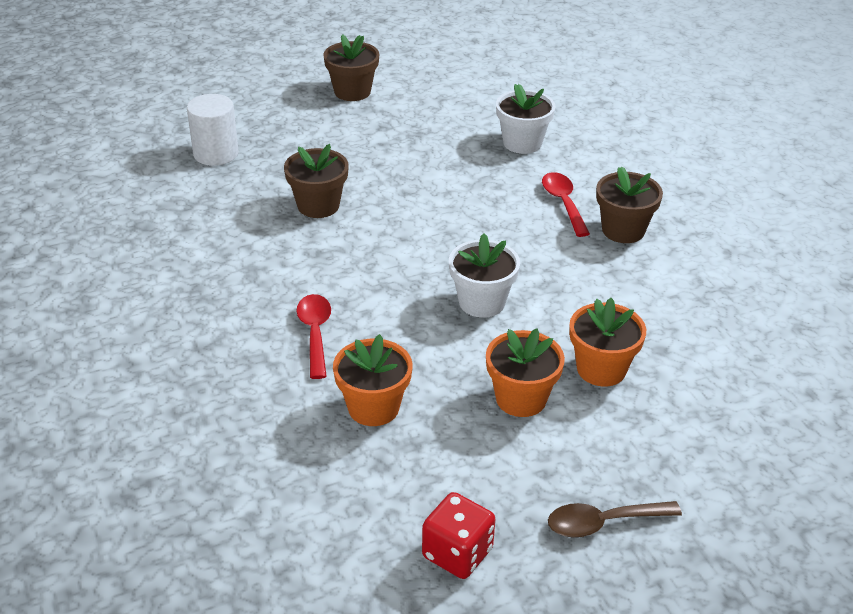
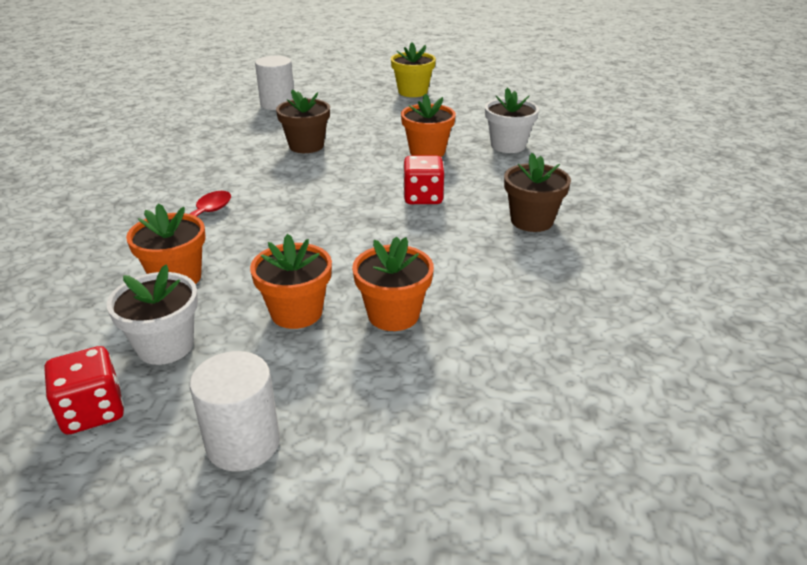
camera: 30 degrees right, 5 degrees down
brown flower pot [323,34,379,101] -> yellow flower pot [391,43,436,97]
white flower pot [449,233,520,318] -> white flower pot moved to [107,265,198,365]
red spoon [542,172,590,237] -> none
brown spoon [548,501,682,537] -> white cylinder [190,351,280,471]
none -> orange flower pot [401,94,456,157]
none -> red dice [403,156,444,204]

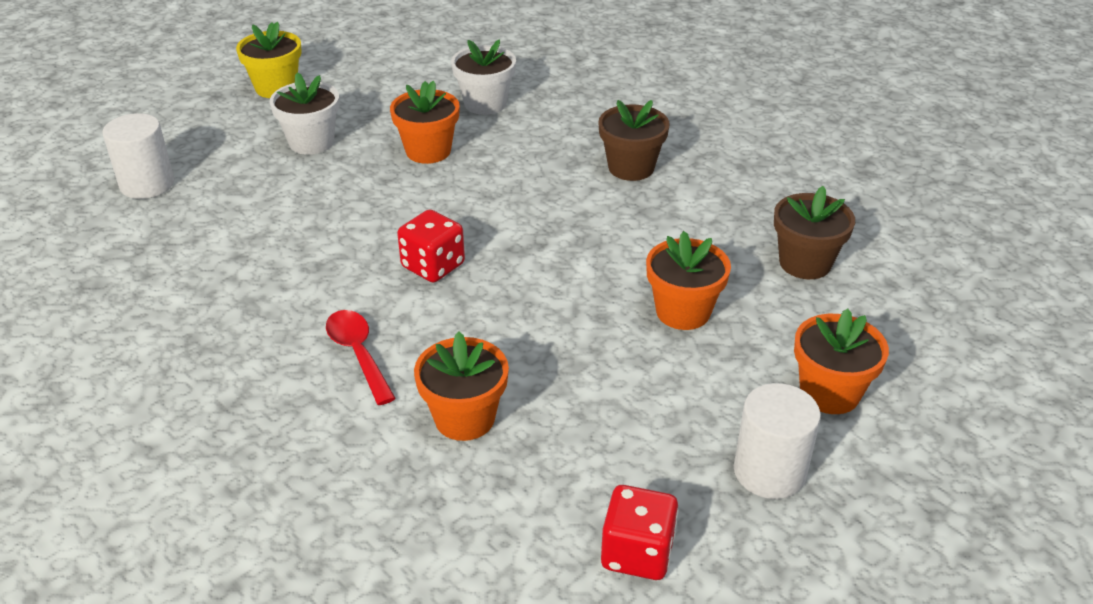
camera: 50 degrees left, 5 degrees up
white flower pot [107,265,198,365] -> white flower pot moved to [269,72,339,155]
orange flower pot [250,234,332,329] -> orange flower pot moved to [794,308,889,414]
brown flower pot [276,89,330,153] -> brown flower pot moved to [774,186,855,279]
red dice [403,156,444,204] -> red dice moved to [397,209,465,283]

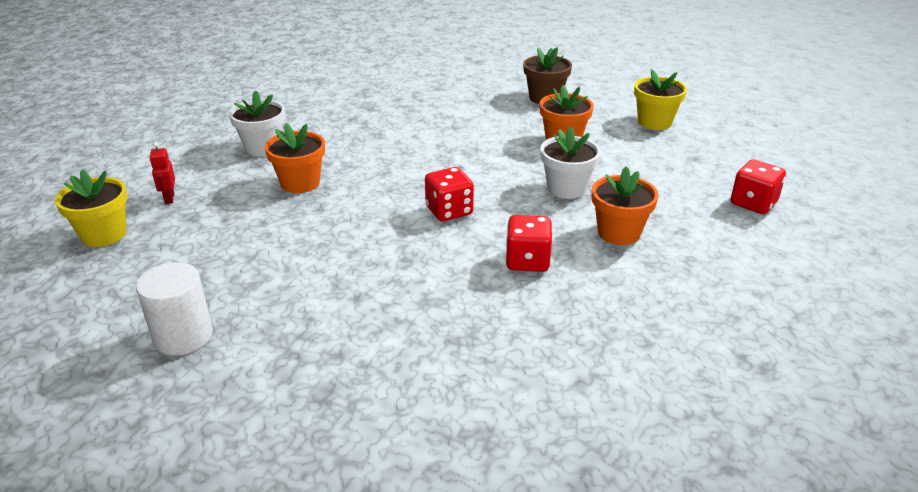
camera: 65 degrees left, 5 degrees down
white flower pot [269,72,339,155] -> white flower pot moved to [540,126,601,199]
red spoon [326,310,396,405] -> red dice [505,215,552,272]
brown flower pot [598,100,670,181] -> none
white cylinder [734,383,821,499] -> none
orange flower pot [794,308,889,414] -> yellow flower pot [634,69,687,130]
none -> red robot [150,142,175,204]

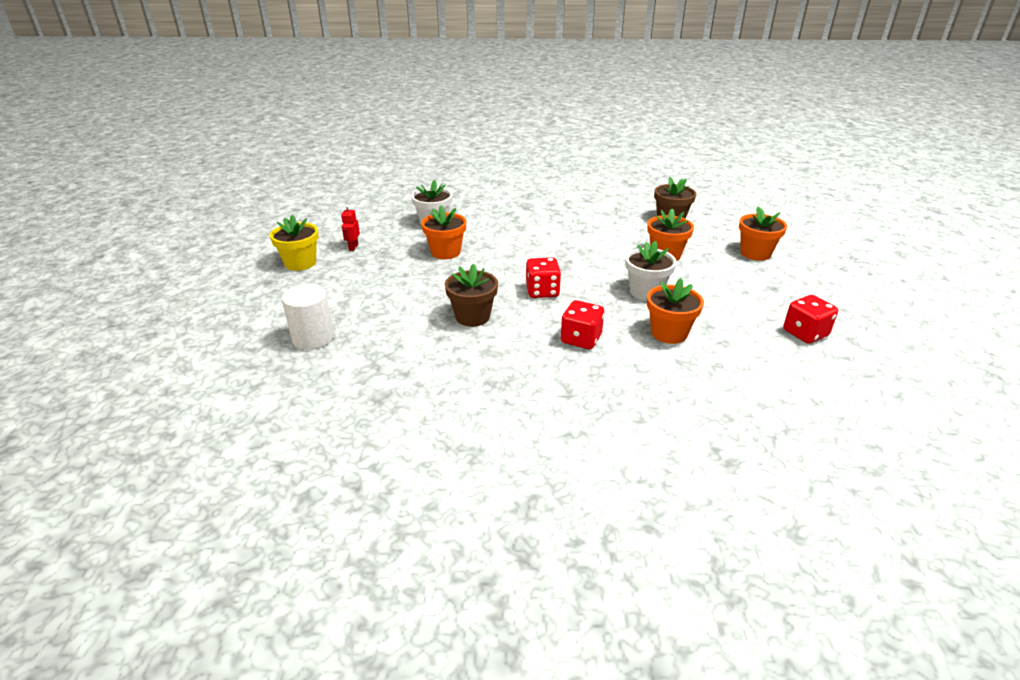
camera: 20 degrees right, 0 degrees up
yellow flower pot [634,69,687,130] -> orange flower pot [739,206,787,261]
none -> brown flower pot [445,263,498,327]

